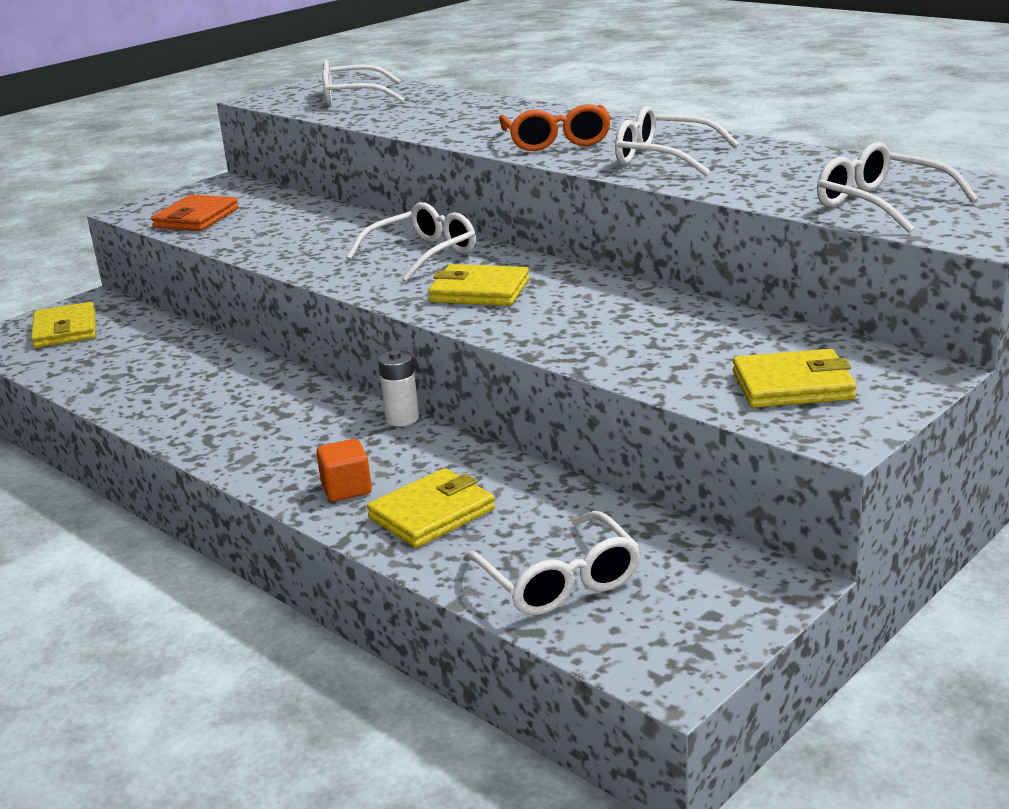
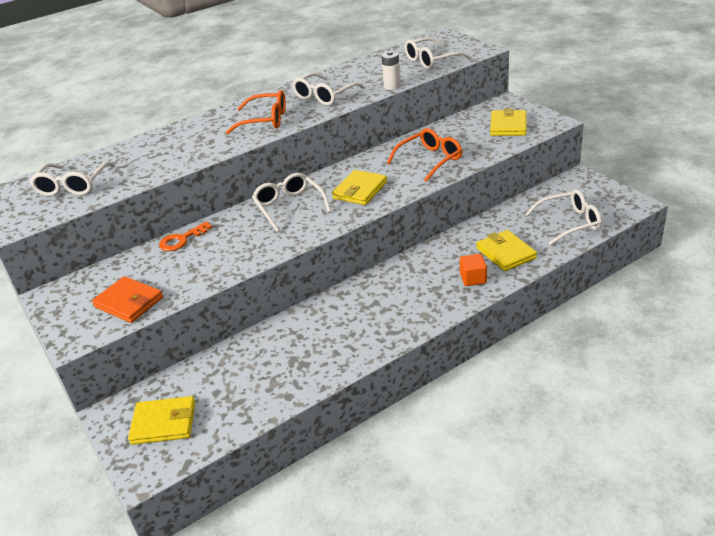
camera: 75 degrees left, 10 degrees up
white battery [378,350,419,426] -> white battery moved to [382,51,401,90]
none -> orange key [159,221,212,251]
none -> orange glasses [387,128,462,182]

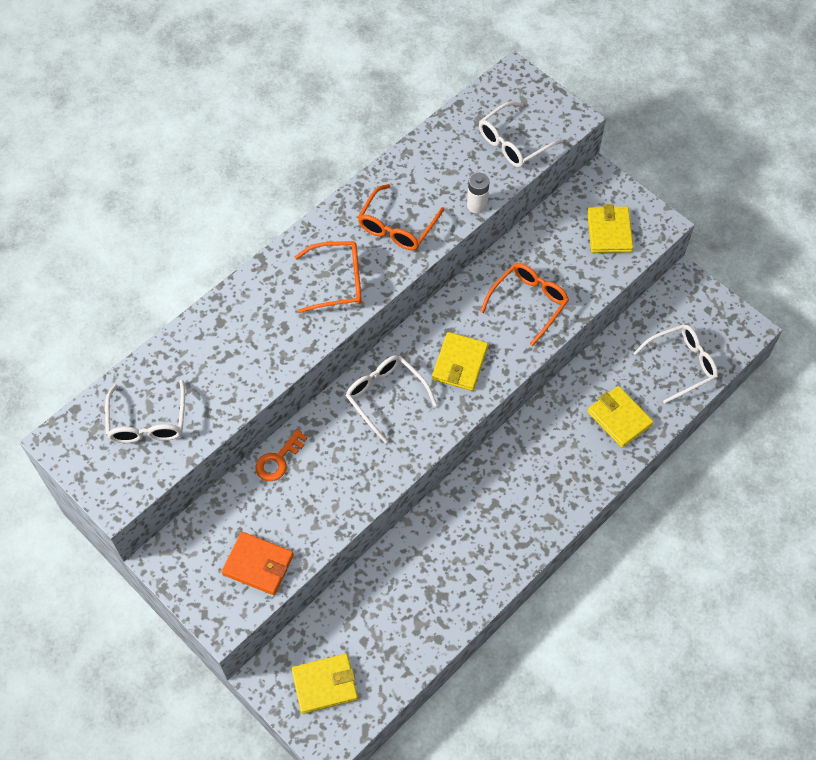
camera: 15 degrees left, 25 degrees up
white glasses [292,73,365,106] -> orange glasses [358,184,445,250]
orange cube [460,254,487,286] -> none

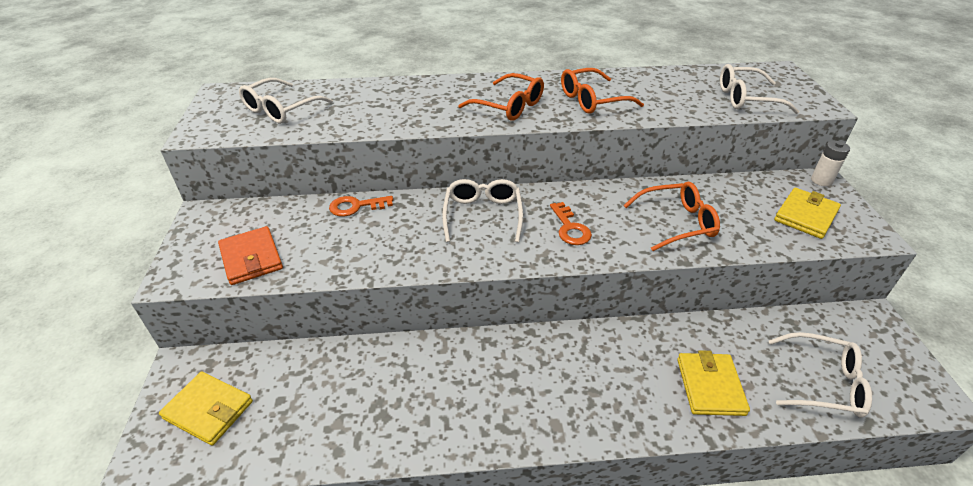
camera: 40 degrees right, 20 degrees down
yellow wallet [432,332,488,391] -> orange key [550,202,592,245]
white battery [467,173,490,214] -> white battery moved to [811,141,850,187]

